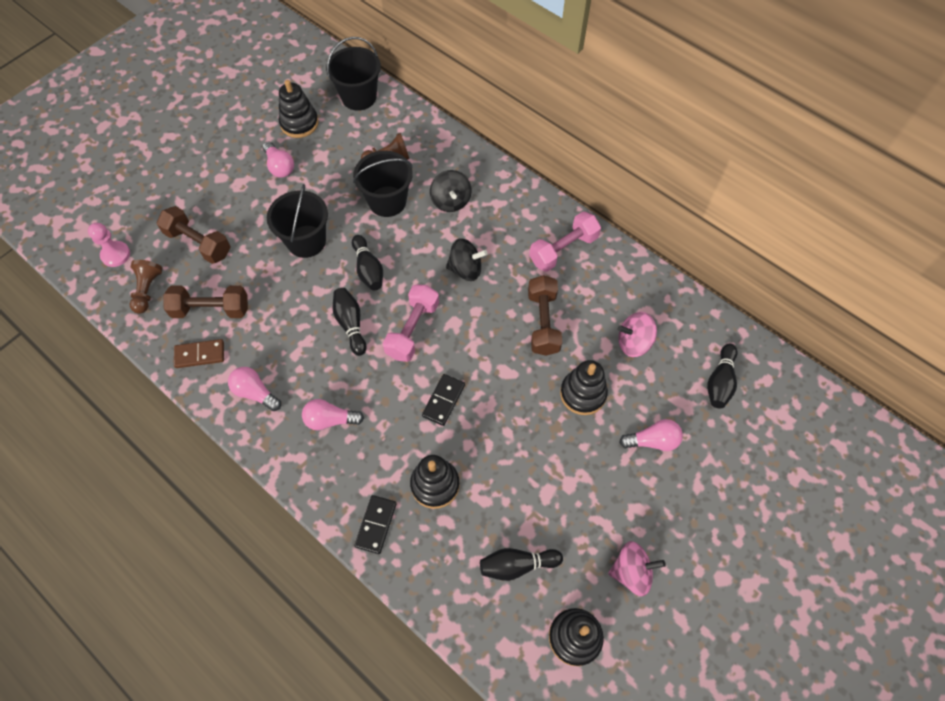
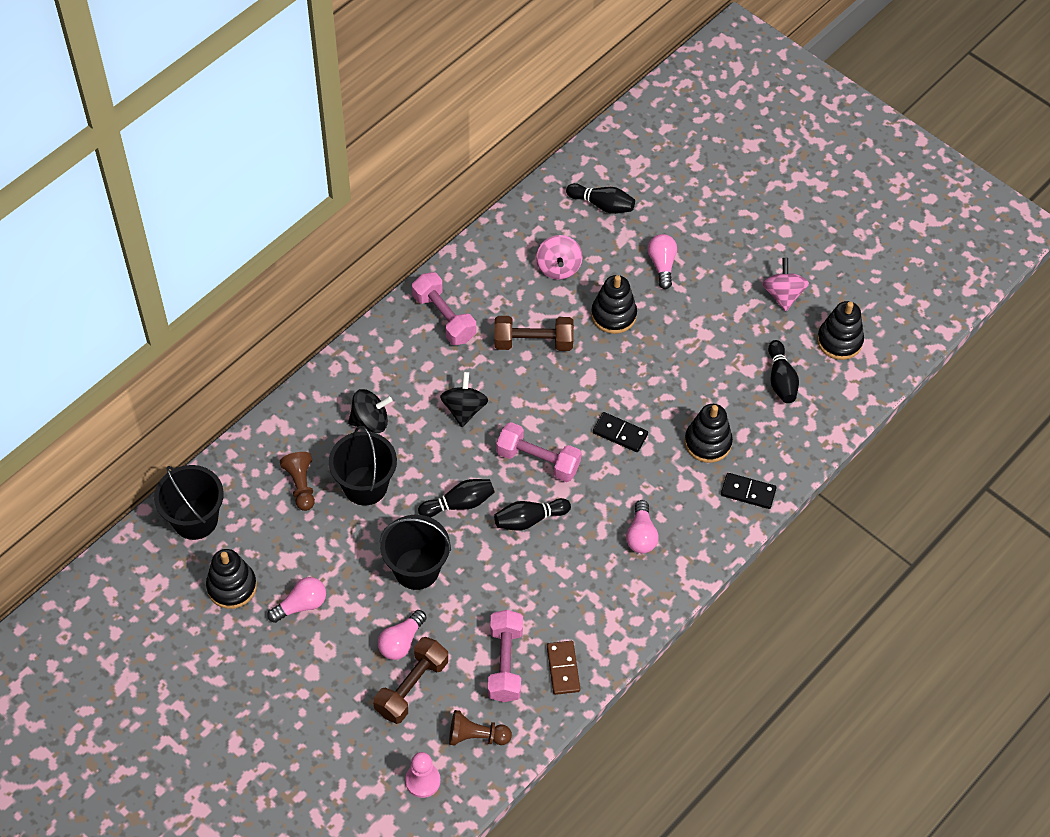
camera: 90 degrees left, 5 degrees down
brown dumbbell [163,285,248,318] -> pink dumbbell [488,610,523,702]
pink light bulb [228,367,281,411] -> pink light bulb moved to [378,610,427,660]

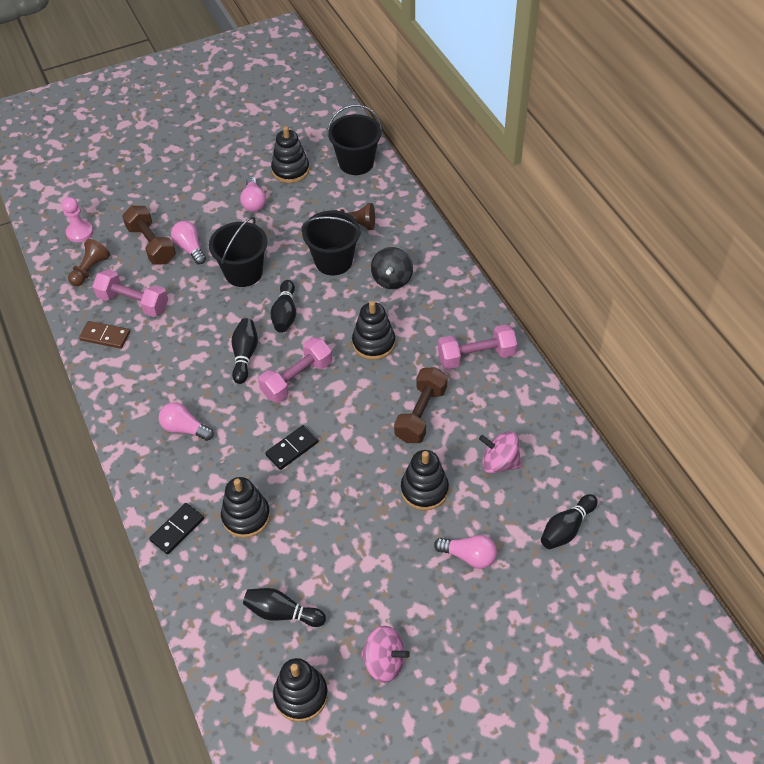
camera: 115 degrees right, 5 degrees down
black spinning top [440,372,488,427] -> black stacking toy [352,301,395,360]

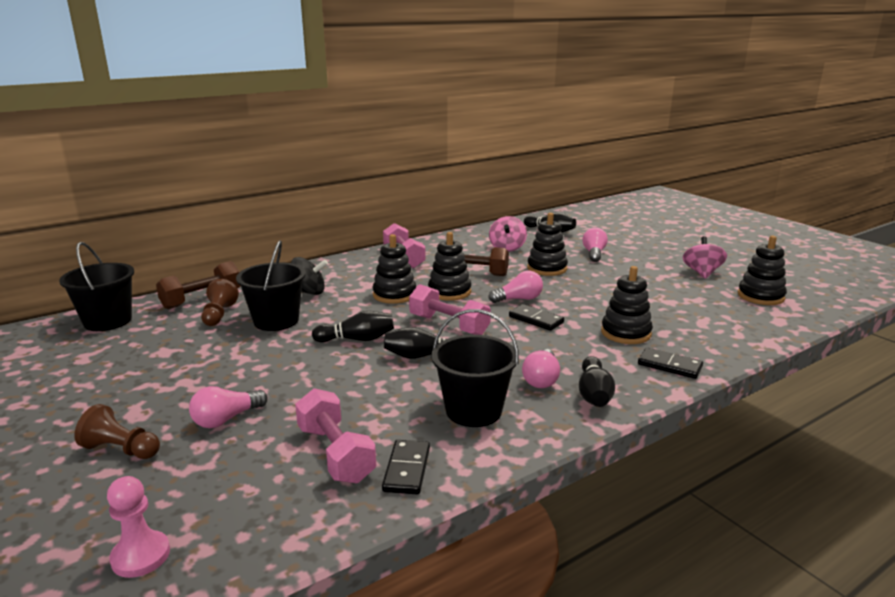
camera: 100 degrees left, 30 degrees down
brown pawn [68,239,110,286] -> brown pawn moved to [74,404,160,459]
brown domino [79,321,130,349] -> black domino [382,440,430,494]
pink dumbbell [92,269,168,317] -> pink dumbbell turned 45 degrees counterclockwise [295,388,376,483]
brown dumbbell [122,206,176,265] -> brown dumbbell moved to [156,261,241,309]
black bucket [209,216,267,287] -> black bucket moved to [431,309,519,427]
pink light bulb [240,177,266,212] -> pink light bulb moved to [489,271,543,303]
black bowling pin [243,588,326,627] -> black bowling pin moved to [579,356,615,407]
black stacking toy [271,126,310,183] -> black stacking toy moved to [428,232,471,301]

